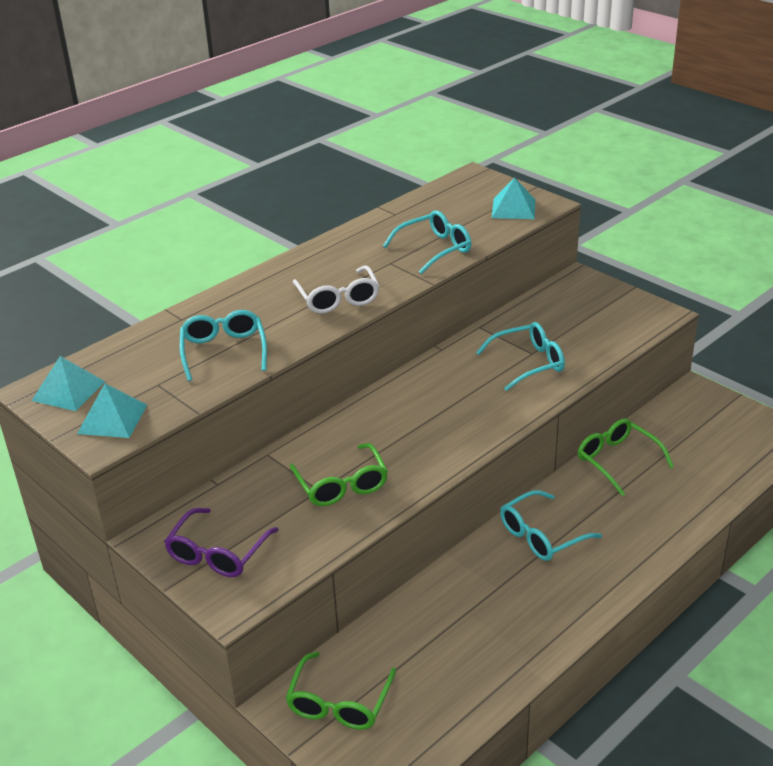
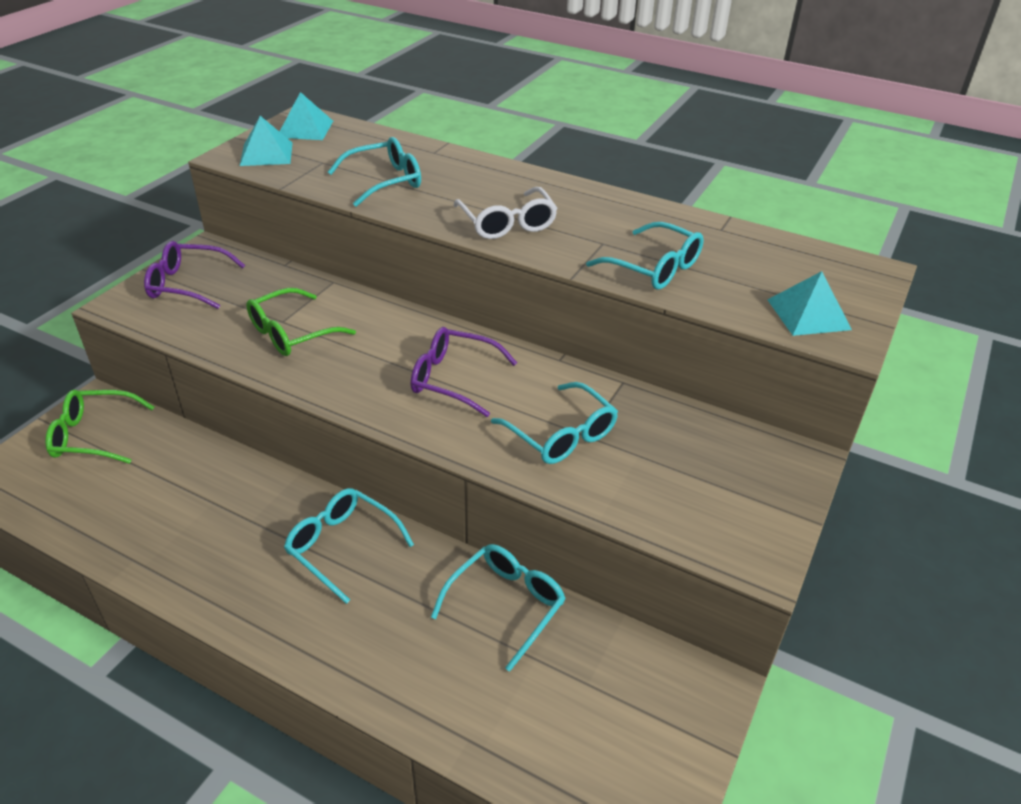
camera: 70 degrees right, 5 degrees up
white glasses [293,265,380,314] -> white glasses turned 75 degrees counterclockwise [453,187,558,239]
green glasses [578,419,674,496] -> turquoise glasses [431,544,566,672]
none -> purple glasses [411,327,517,417]

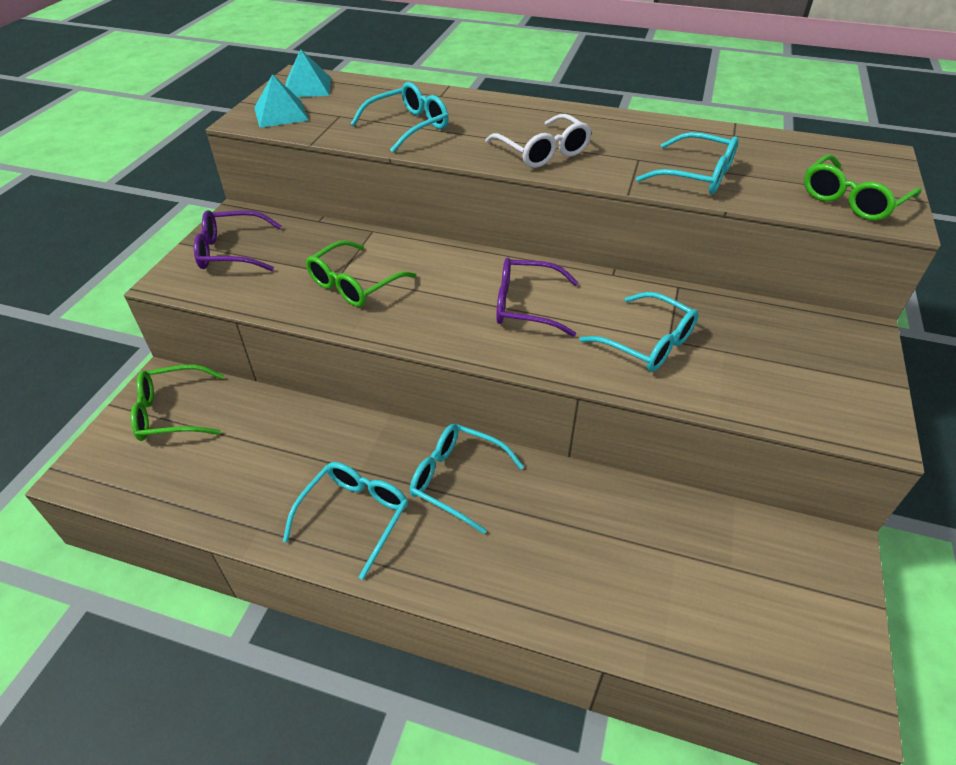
camera: 10 degrees left, 5 degrees up
turquoise glasses [431,544,566,672] -> turquoise glasses moved to [283,462,408,580]
turquoise pyramid [767,271,852,336] -> green glasses [804,154,922,221]

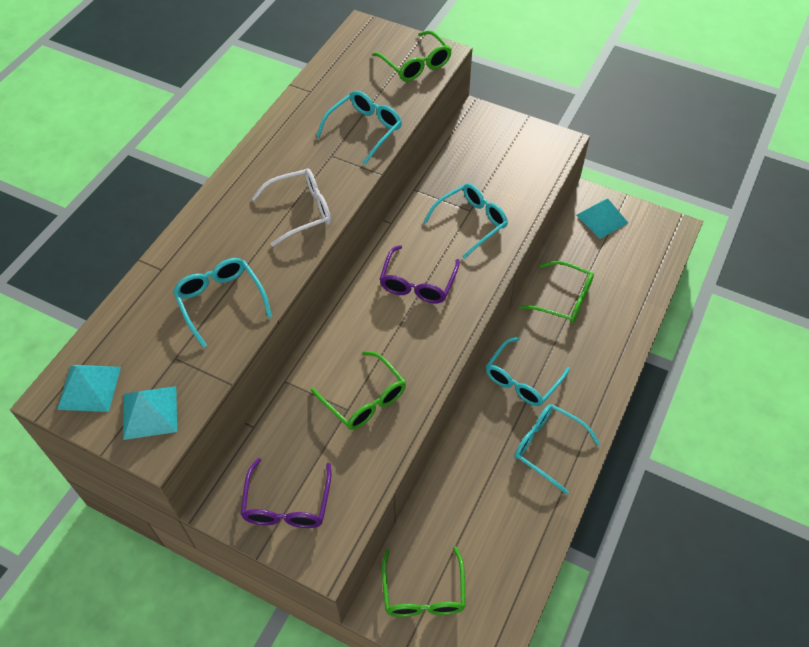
camera: 80 degrees left, 10 degrees up
none -> green glasses [520,261,594,323]
none -> turquoise pyramid [576,199,628,239]

